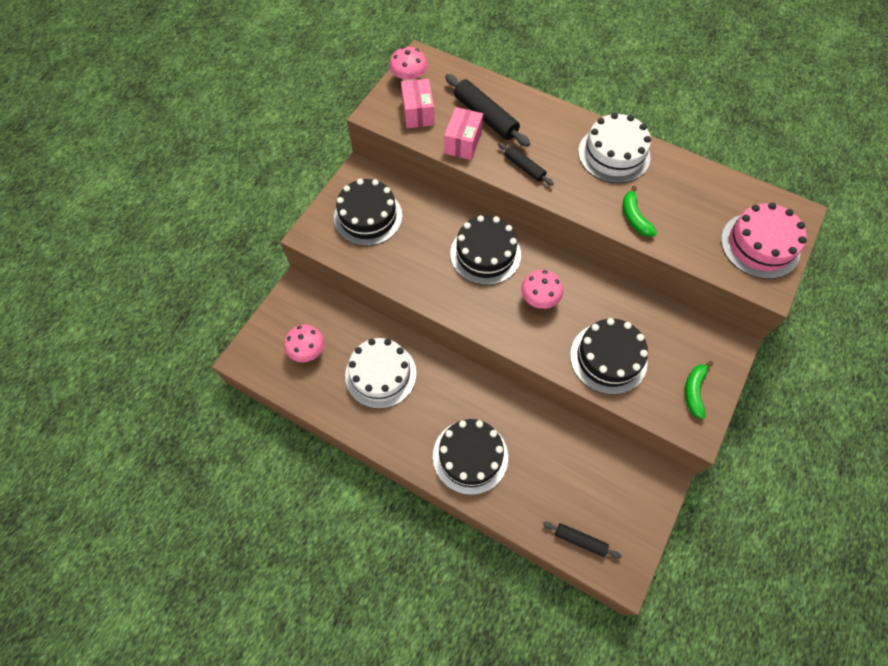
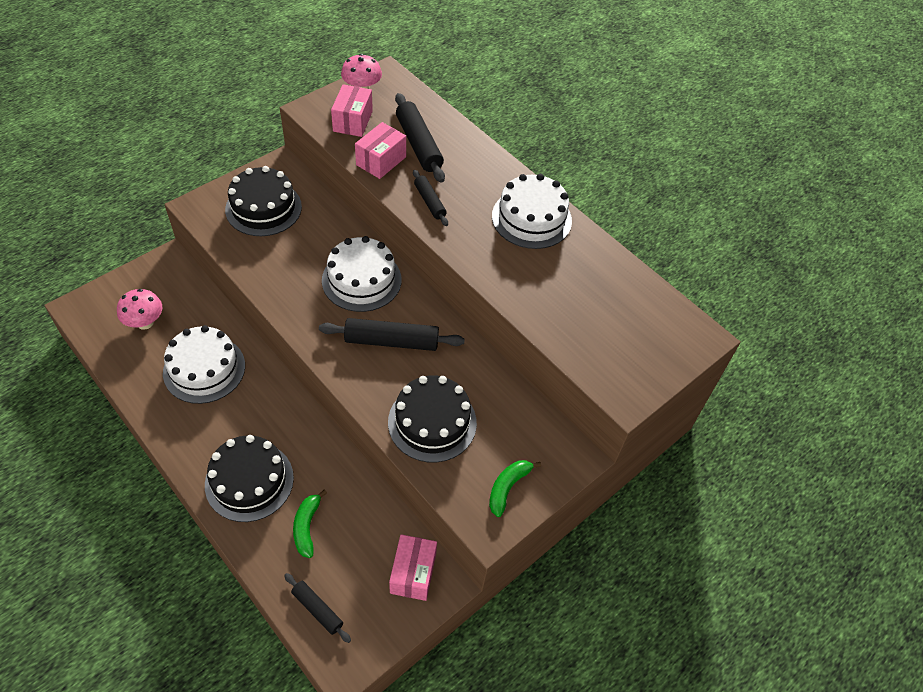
camera: 15 degrees right, 10 degrees down
black cake [450,215,521,285] -> white cake [322,236,402,312]
pink mushroom [521,270,563,309] -> black rolling pin [319,318,465,351]
green banana [623,186,657,237] -> green banana moved to [293,489,327,558]
pink cake [721,203,807,279] -> none
none -> pink box [389,534,437,601]

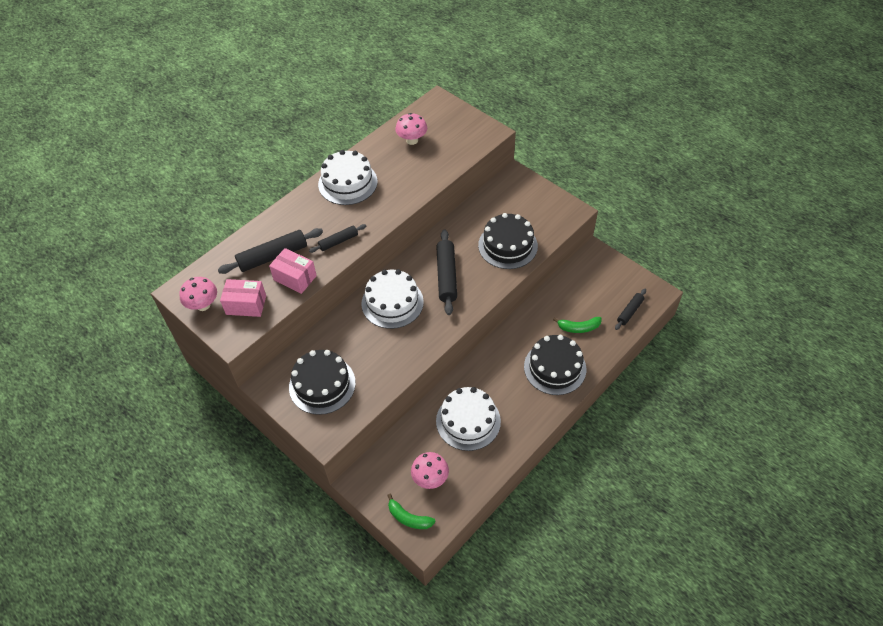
camera: 90 degrees left, 0 degrees up
pink box [389,534,437,601] -> none
green banana [489,460,541,517] -> green banana moved to [387,494,436,529]
none -> pink mushroom [395,113,427,145]

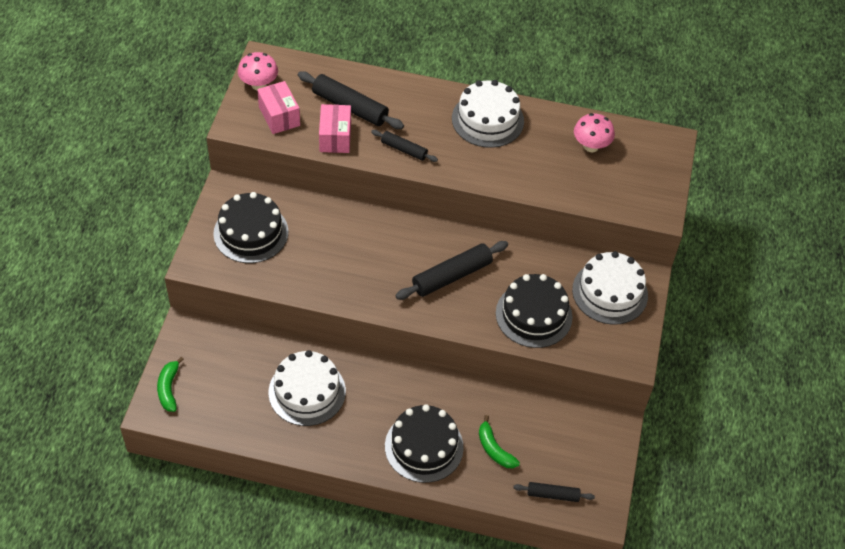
camera: 55 degrees right, 0 degrees up
white cake [361,269,424,329] -> white cake moved to [572,251,648,325]
pink mushroom [411,452,449,489] -> none

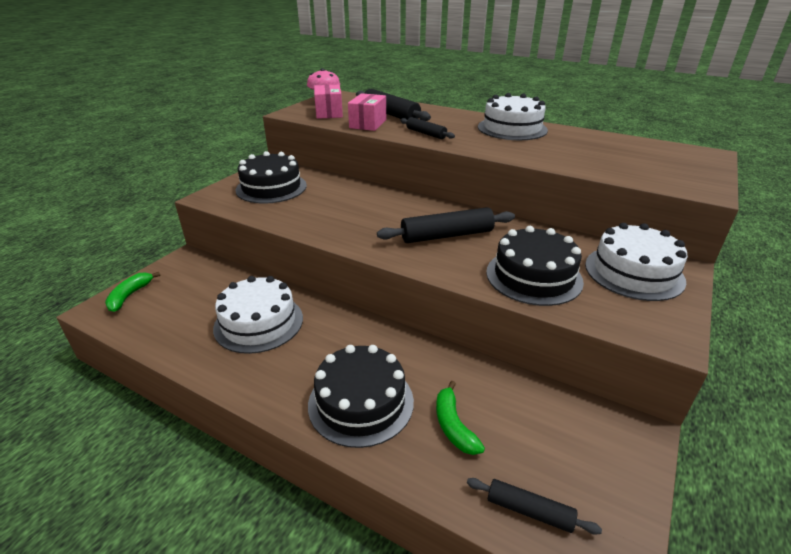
camera: 20 degrees right, 20 degrees down
pink mushroom [574,113,615,152] -> none

